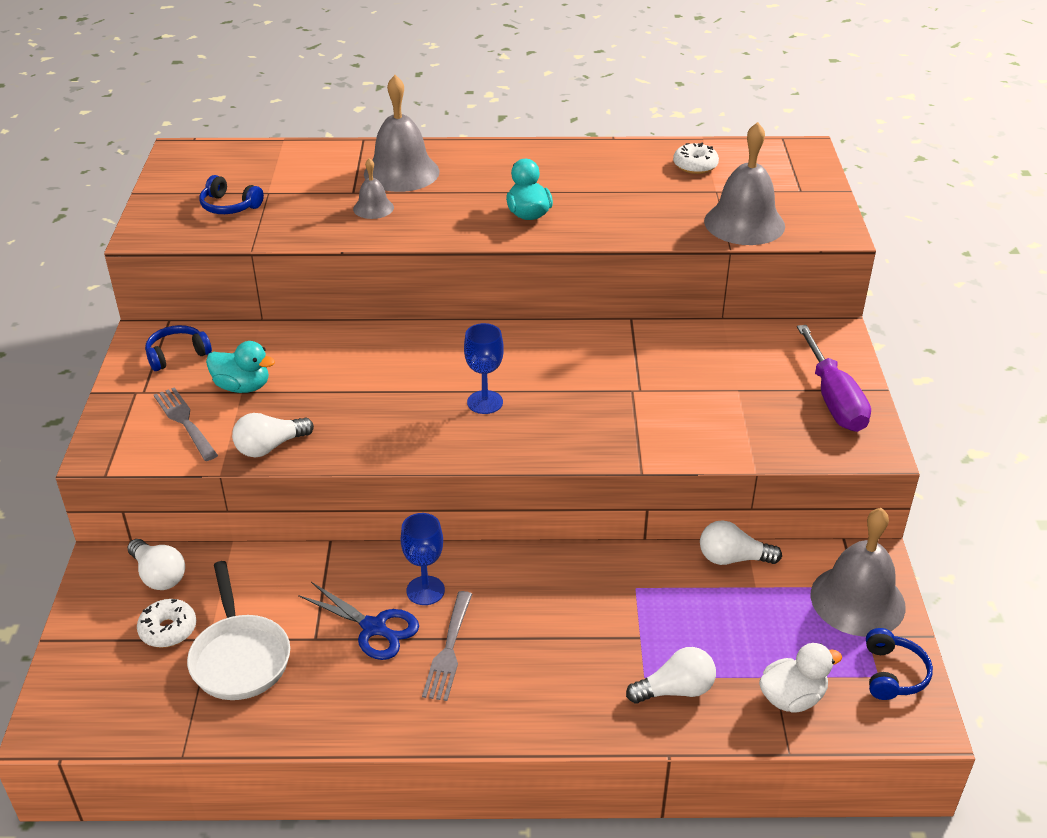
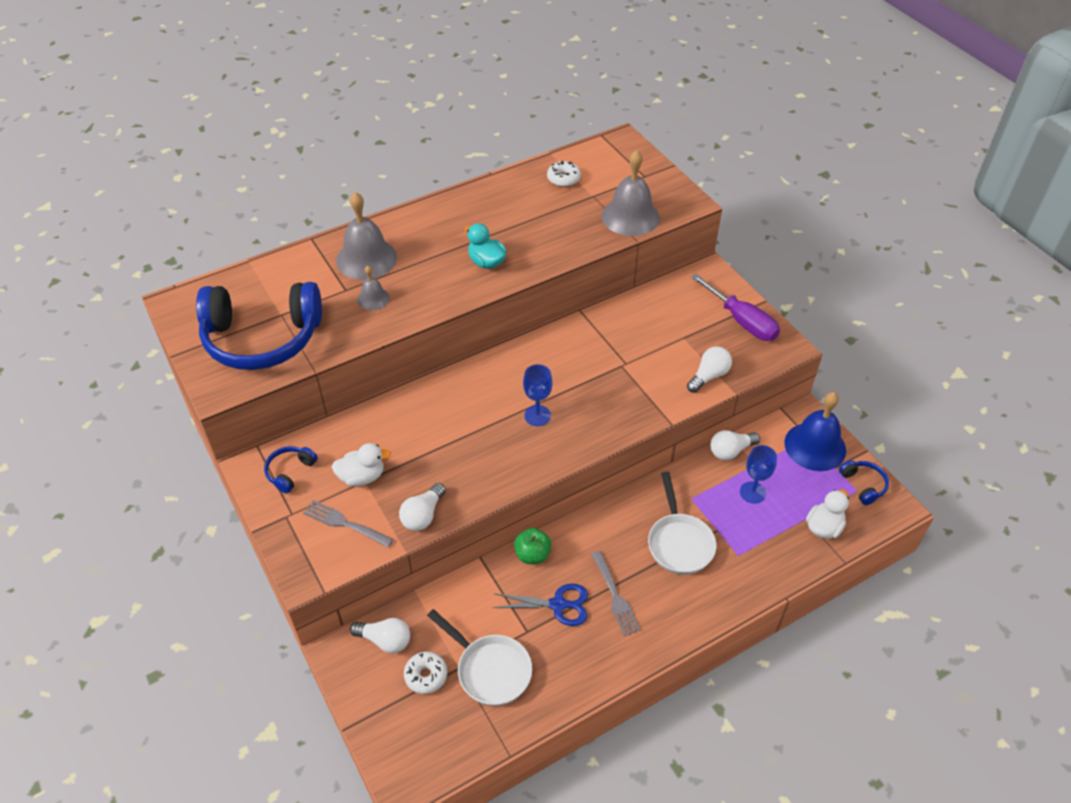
camera: 30 degrees left, 10 degrees up
blue headphones [200,175,264,214] -> blue headphones [196,282,322,370], size x2.46
turquoise duck [206,341,275,393] -> white duck [332,443,391,487]
blue goblet [401,513,445,605] -> blue goblet moved to [740,445,777,504]
white light bulb [626,647,716,704] -> white light bulb moved to [687,346,732,393]
grey bell [811,508,906,637] -> blue bell [784,392,846,471]
none -> green apple [514,528,551,564]
none -> white pan [648,472,717,575]

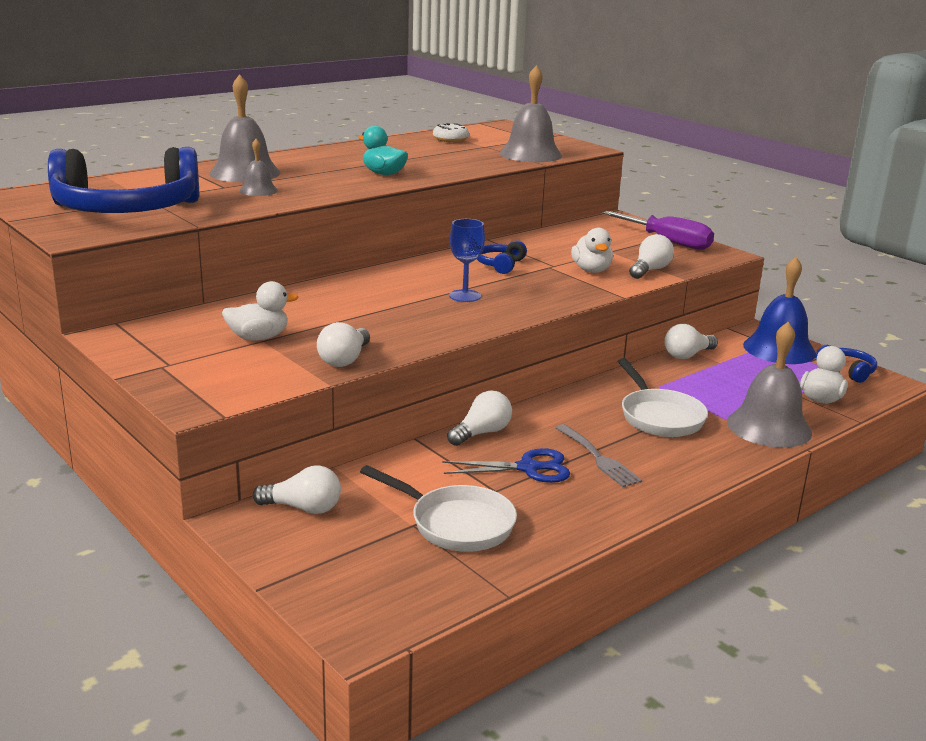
camera: 10 degrees left, 25 degrees down
blue headphones [264,446,318,494] -> blue headphones moved to [477,240,527,274]
grey fork [303,500,394,548] -> none
white donut [404,652,447,694] -> none
green apple [514,528,551,564] -> white light bulb [447,390,512,446]
blue goblet [740,445,777,504] -> none
none -> white duck [571,228,613,273]
none -> grey bell [727,322,812,448]

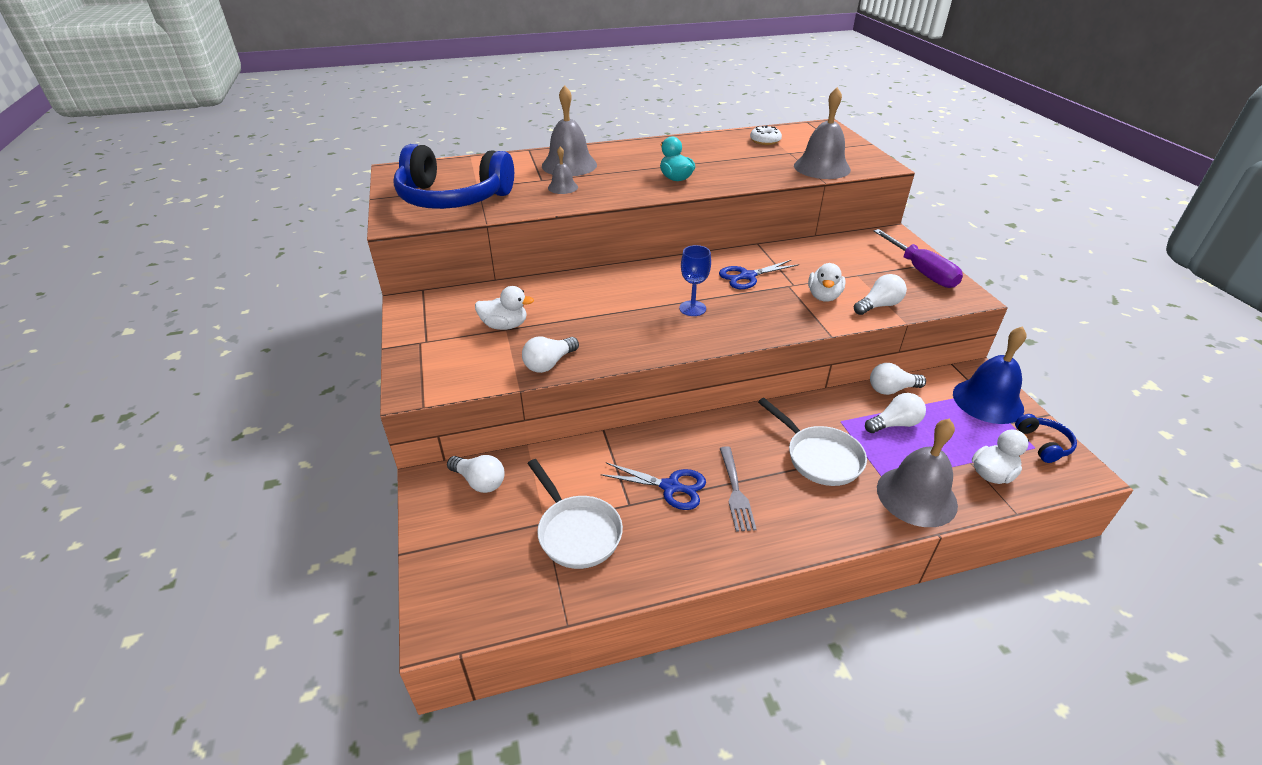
camera: 25 degrees right, 15 degrees up
white light bulb [447,390,512,446] -> white light bulb moved to [865,393,926,433]
blue headphones [477,240,527,274] -> blue scissors [719,260,799,289]
white pan [618,358,708,437] -> white pan turned 45 degrees counterclockwise [758,398,867,486]

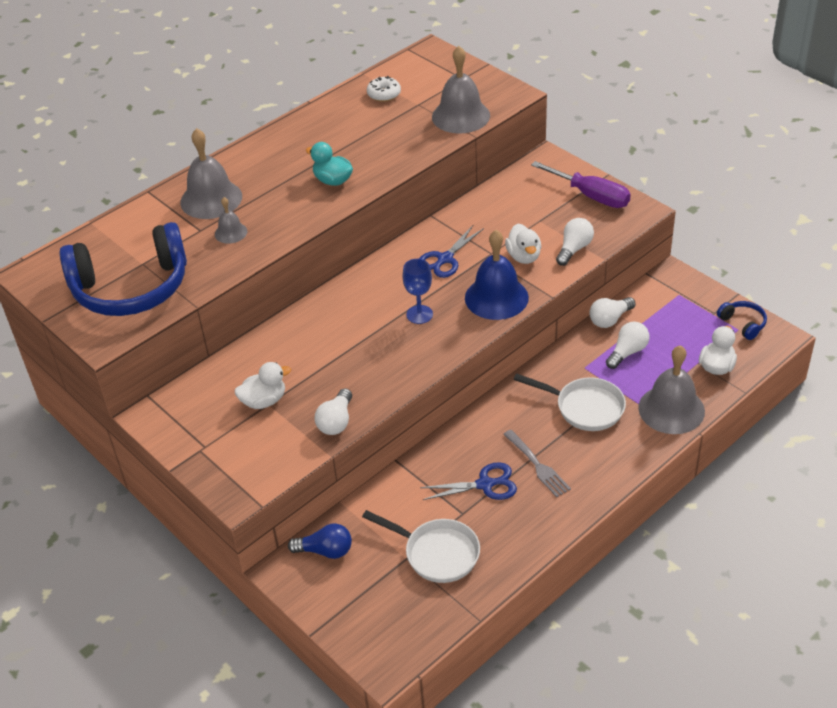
camera: 25 degrees left, 5 degrees up
white light bulb [447,455,505,493] -> blue light bulb [288,523,352,559]
blue bell [953,326,1027,424] -> blue bell moved to [465,230,529,320]

